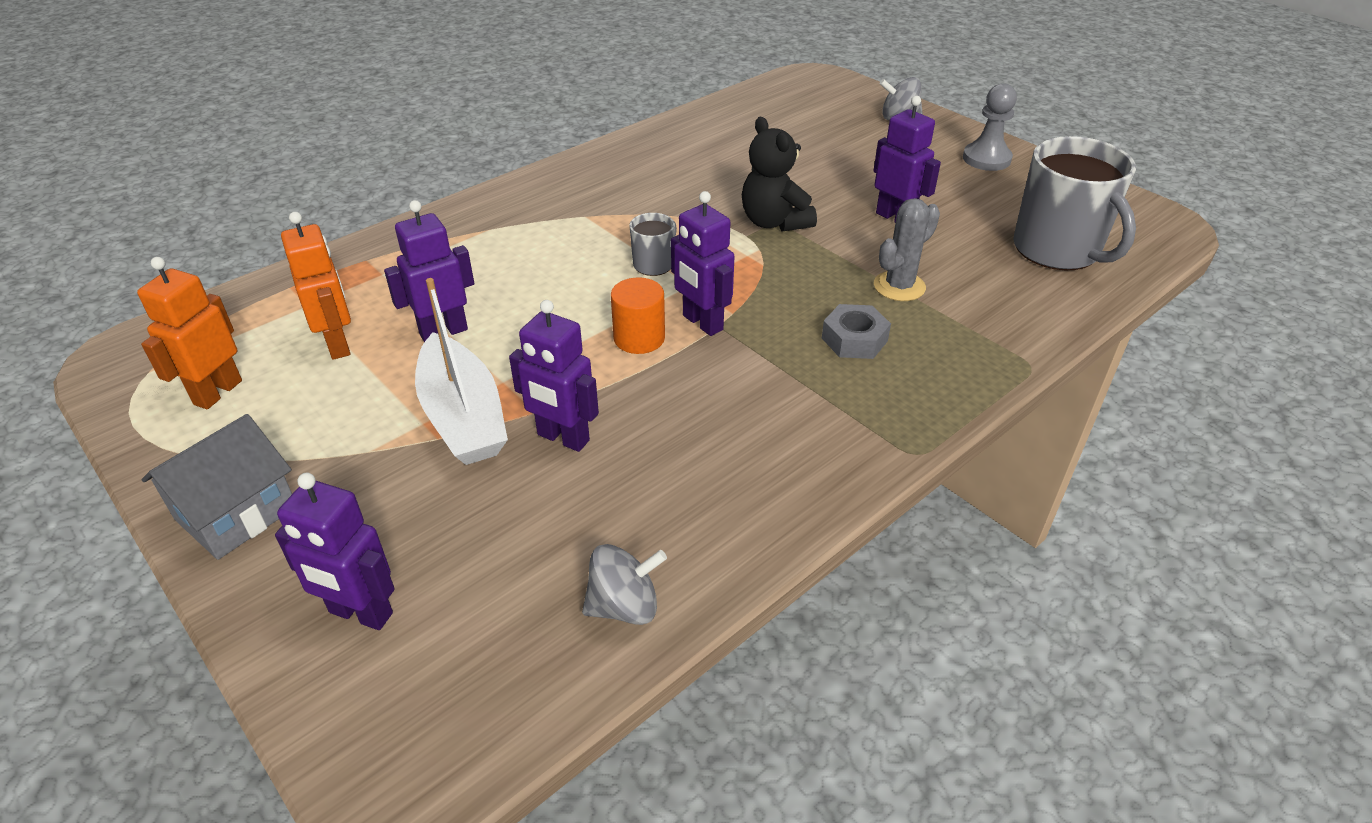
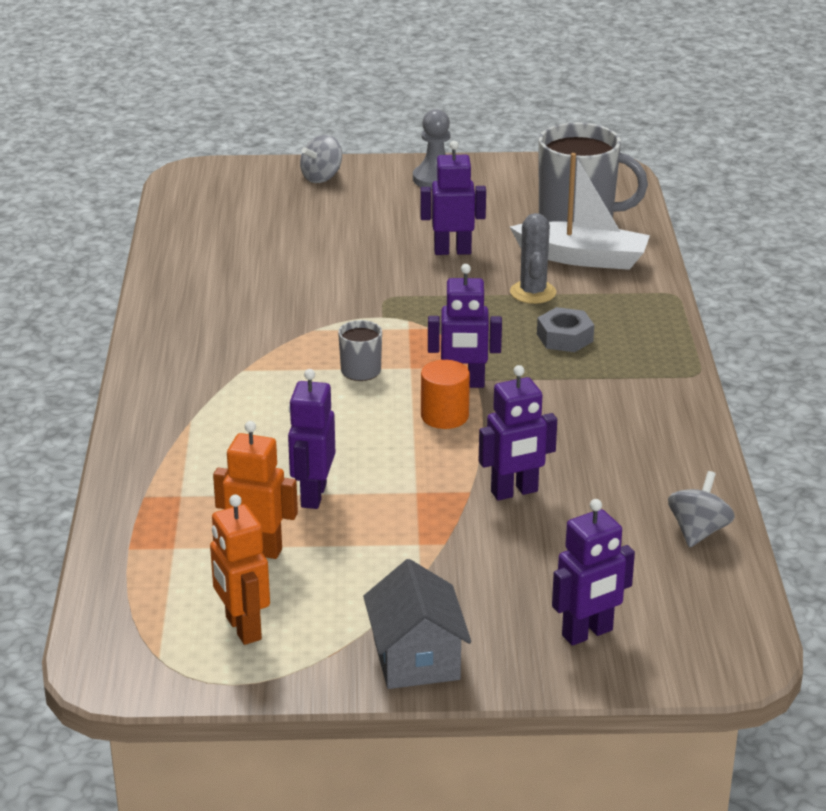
camera: 50 degrees left, 10 degrees down
white boat [415,278,508,465] -> white boat moved to [510,153,650,270]
black teddy bear [742,117,817,232] -> none

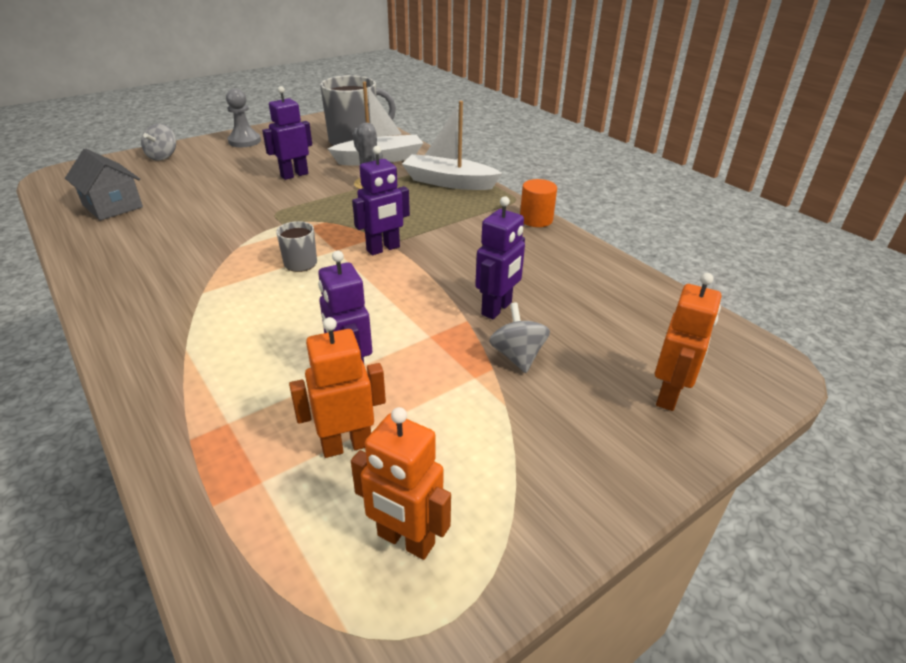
camera: 35 degrees left, 5 degrees up
grey house [363,559,471,689] -> grey house moved to [65,148,143,220]
orange cylinder [421,360,470,429] -> orange cylinder moved to [520,179,557,227]
grey nut [537,307,594,352] -> none
purple robot [552,499,635,646] -> orange robot [655,273,721,411]
grey spinning top [668,471,735,548] -> grey spinning top moved to [489,302,550,373]
none -> white boat [402,101,503,190]

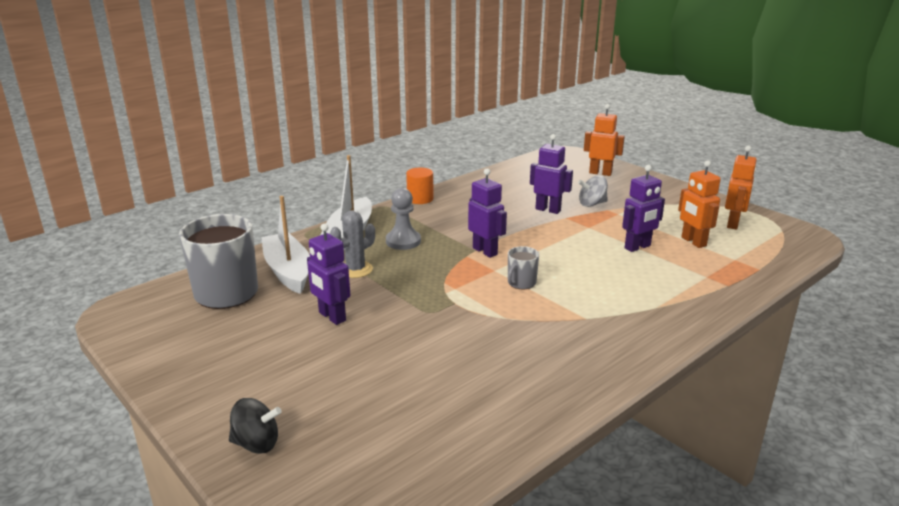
camera: 95 degrees left, 10 degrees down
grey house [65,148,143,220] -> none
grey spinning top [141,124,176,161] -> black spinning top [229,398,282,454]
grey pawn [226,89,261,147] -> grey pawn moved to [386,188,421,250]

